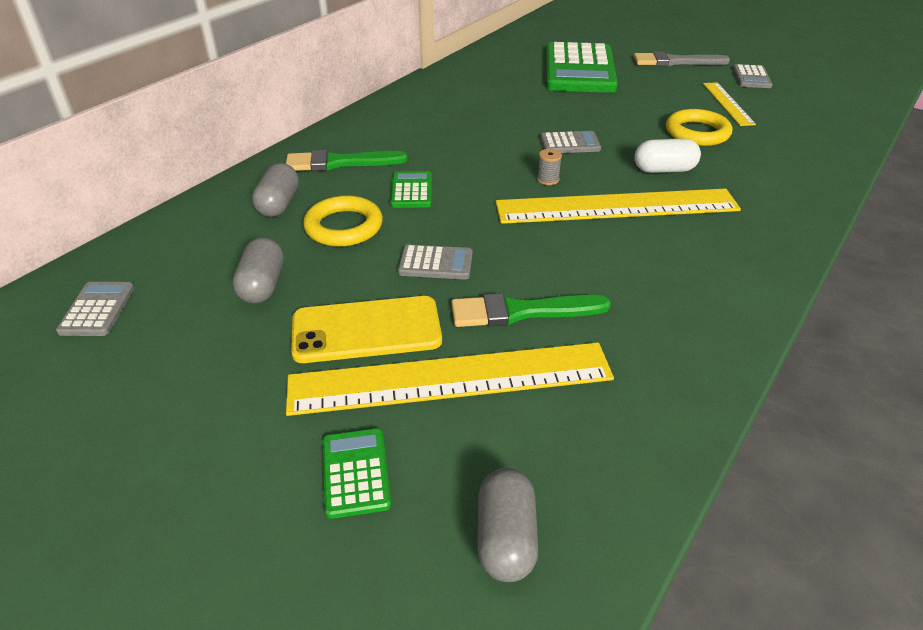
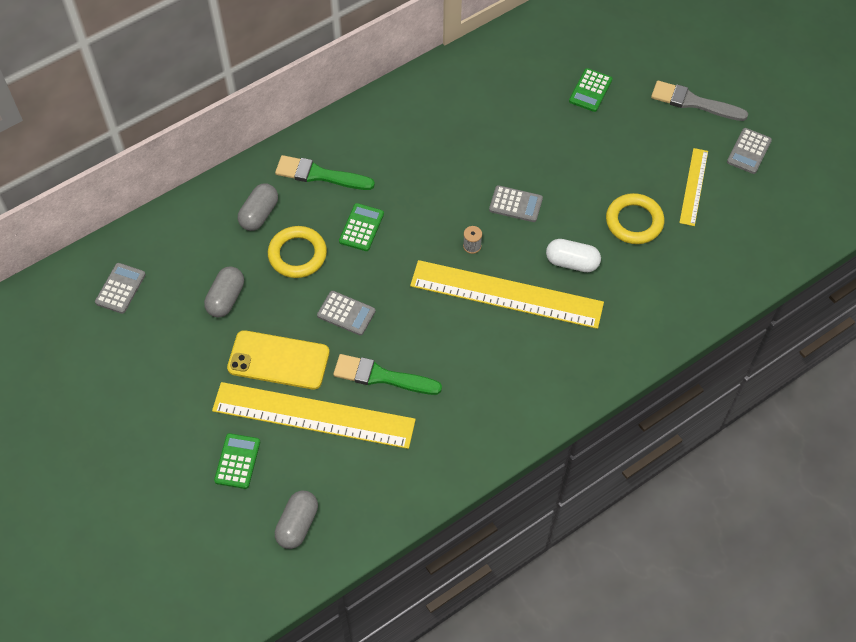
camera: 20 degrees right, 20 degrees up
green calculator [546,42,618,93] -> green calculator [569,68,613,112], size x0.45

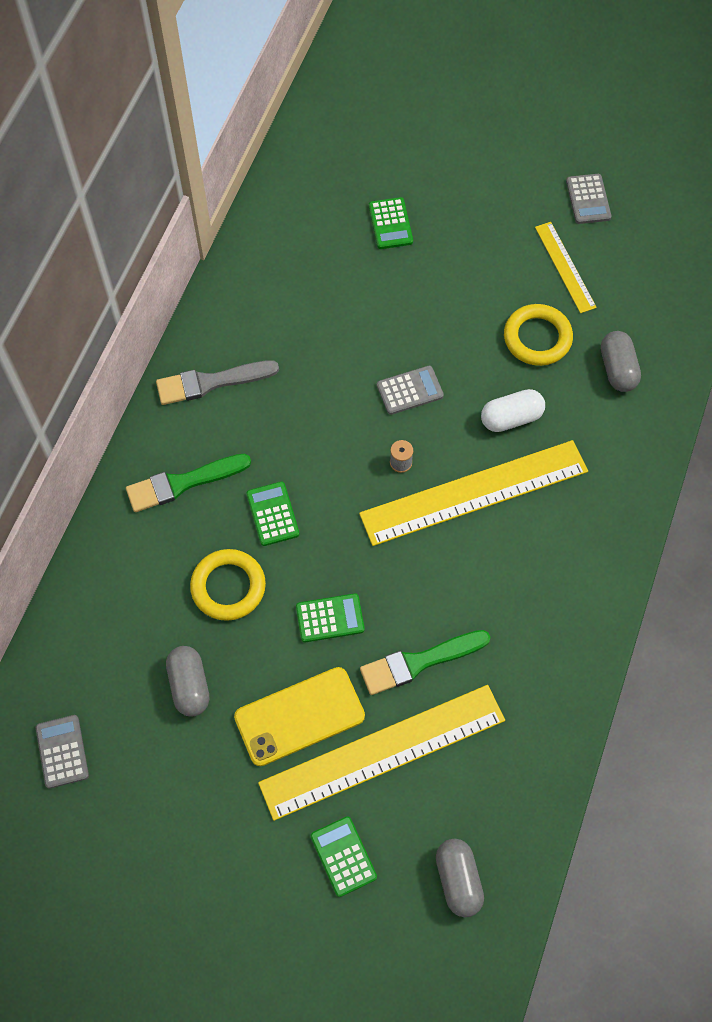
camera: 35 degrees left, 5 degrees up
grey capsule [238,183,278,231] -> grey capsule moved to [601,331,641,392]
grey calculator [317,291,376,336] -> green calculator [296,593,365,643]
grey brush [651,80,748,121] -> grey brush moved to [156,360,279,405]

